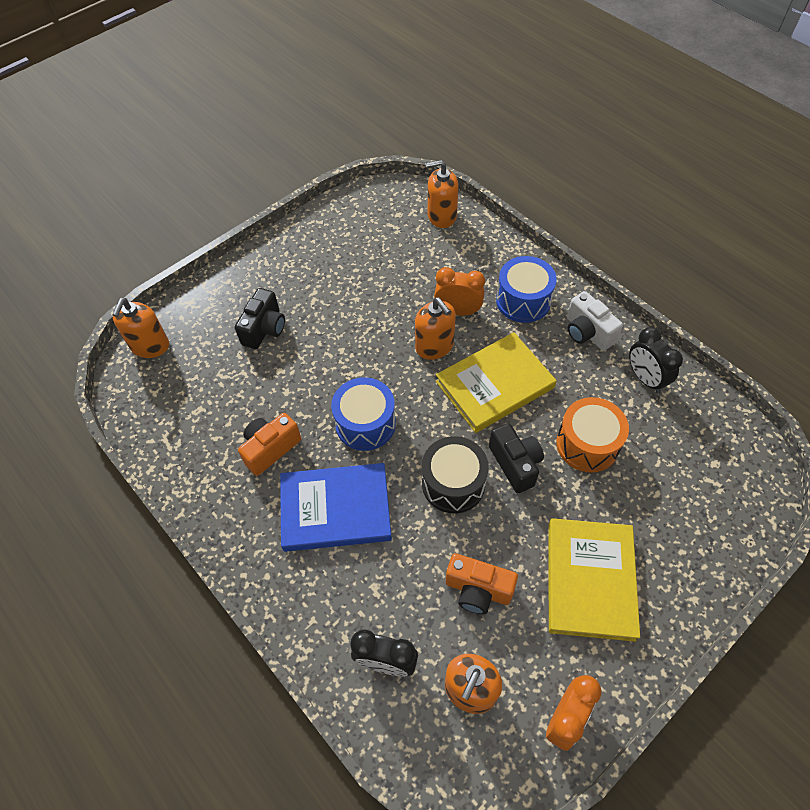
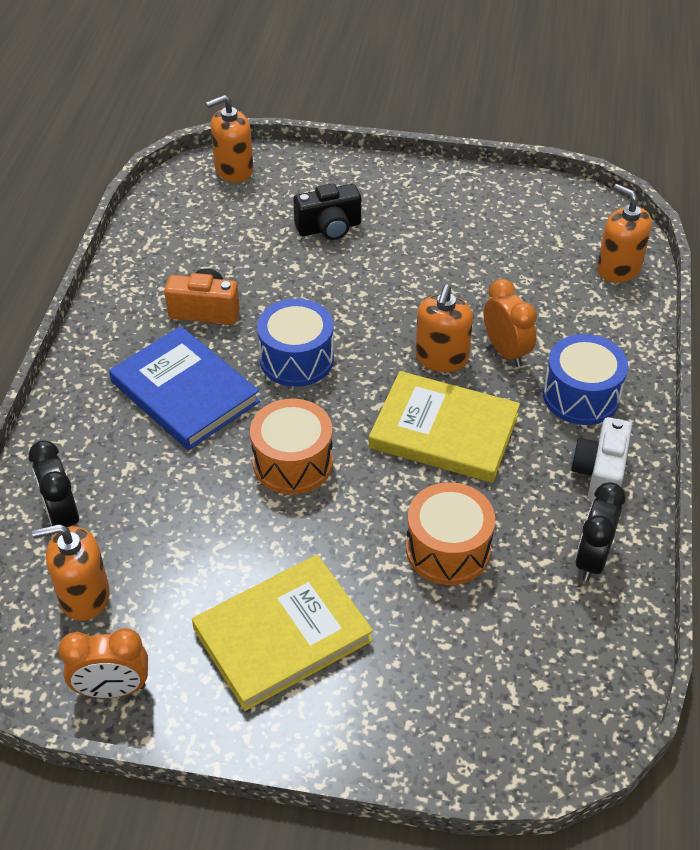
camera: 50 degrees right, 10 degrees down
black drum [422,436,489,513] -> orange drum [250,398,333,494]
orange camera [446,553,518,614] -> none
black camera [489,423,544,493] -> none

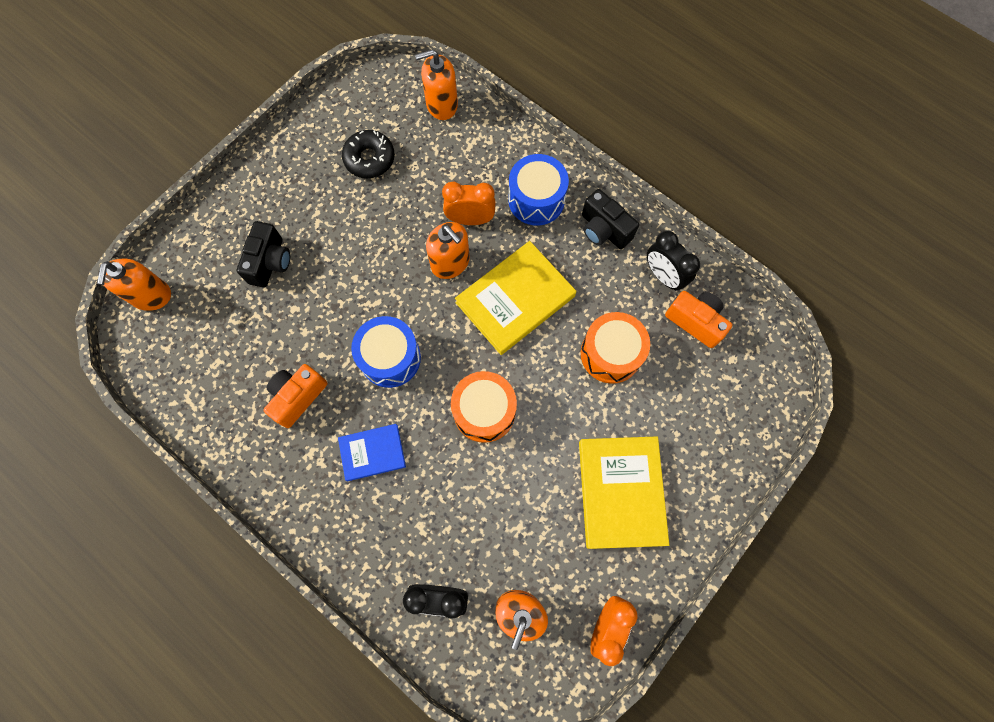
camera: 60 degrees left, 25 degrees up
blue book [109,326,260,450] -> blue book [338,424,406,481], size x0.57
white camera [571,417,632,502] -> black camera [582,189,639,249]
none -> black donut [342,130,395,178]
none -> orange camera [665,291,733,348]

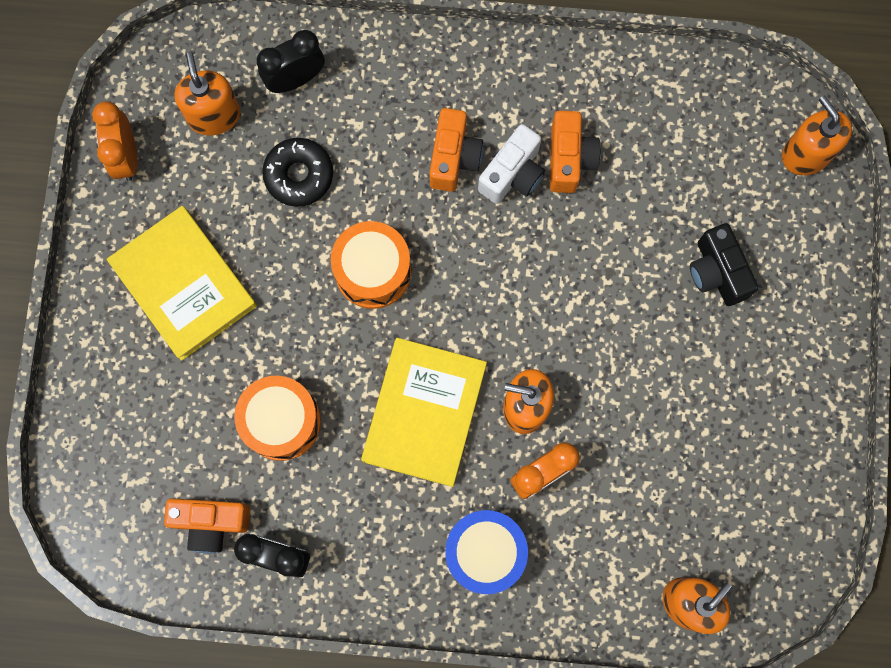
camera: 145 degrees right, 5 degrees up
blue book [338,424,406,481] -> orange camera [429,108,483,192]
black donut [342,130,395,178] -> black donut moved to [262,138,333,207]
blue drum [351,316,421,388] -> none
black camera [582,189,639,249] -> none
none -> white camera [478,124,545,204]

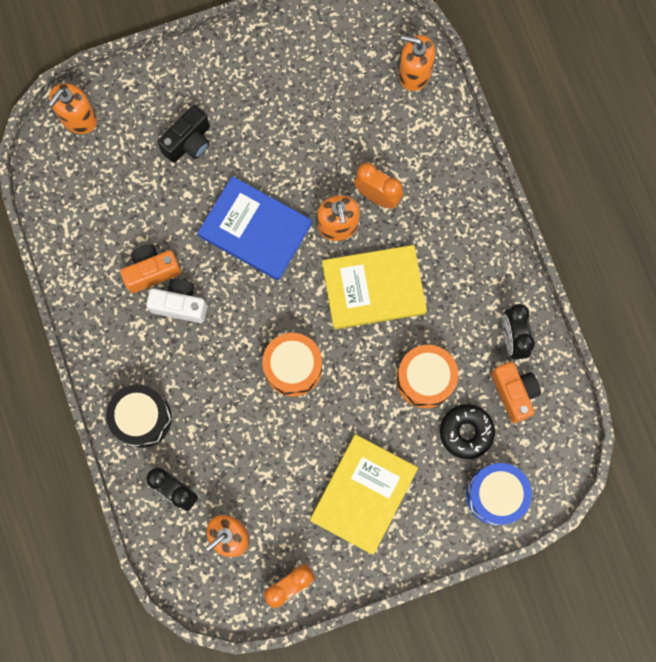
camera: 115 degrees left, 0 degrees up
black donut [262,138,333,207] -> black donut moved to [440,404,495,459]
orange camera [429,108,483,192] -> none
blue drum [445,510,528,594] -> blue drum moved to [466,463,532,525]
none -> black drum [106,385,172,448]
none -> blue book [197,176,312,280]

